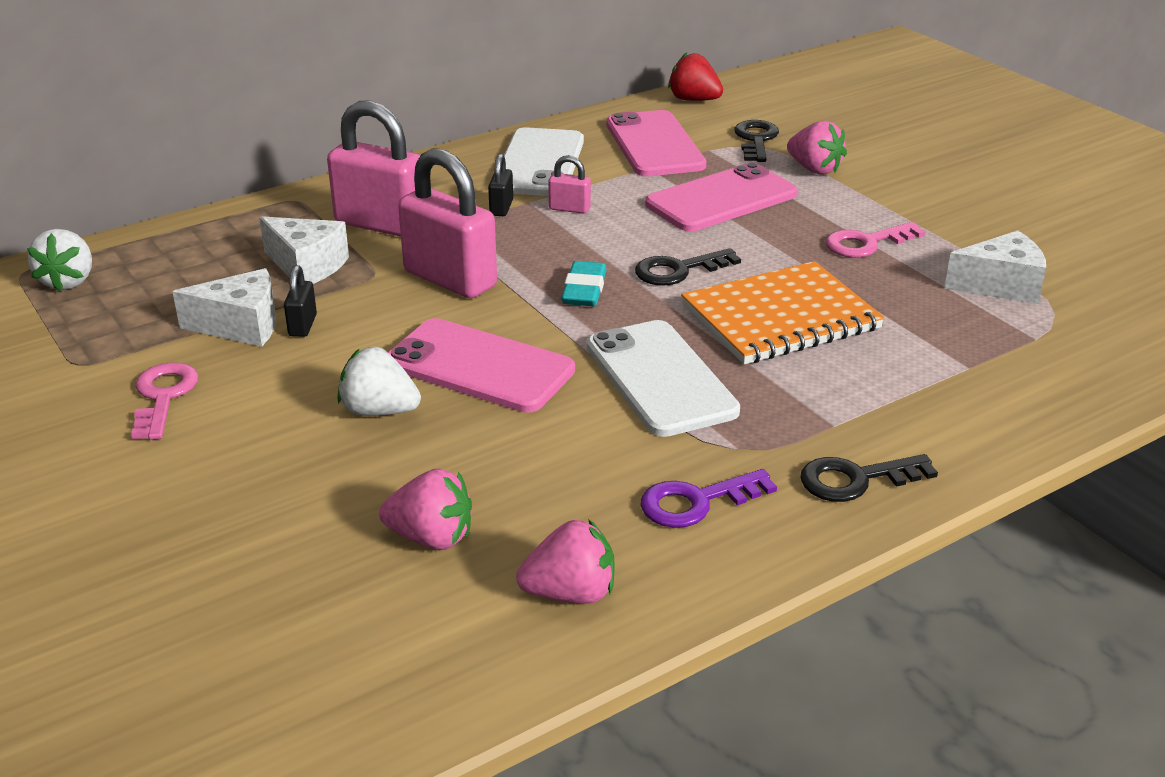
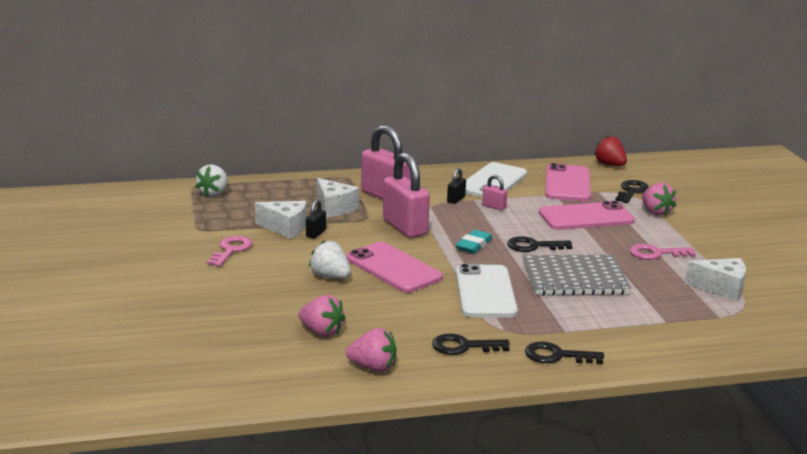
camera: 20 degrees right, 10 degrees down
purple key [641,469,777,528] -> black key [432,334,510,355]
orange notebook [681,261,885,364] -> grey notebook [523,254,631,296]

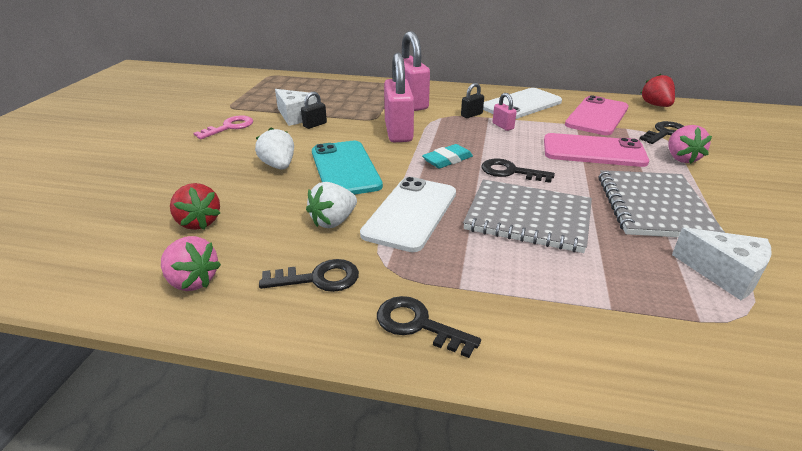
camera: 25 degrees right, 10 degrees up
white strawberry [195,164,228,197] -> white strawberry moved to [306,182,357,228]
pink strawberry [298,295,345,337] -> red strawberry [170,183,220,230]
white cheese [317,178,359,217] -> none
pink phone [346,242,443,293] -> turquoise phone [312,141,383,195]
black key [432,334,510,355] -> black key turned 150 degrees clockwise [259,259,359,292]
pink key [629,244,696,260] -> grey notebook [599,170,725,237]

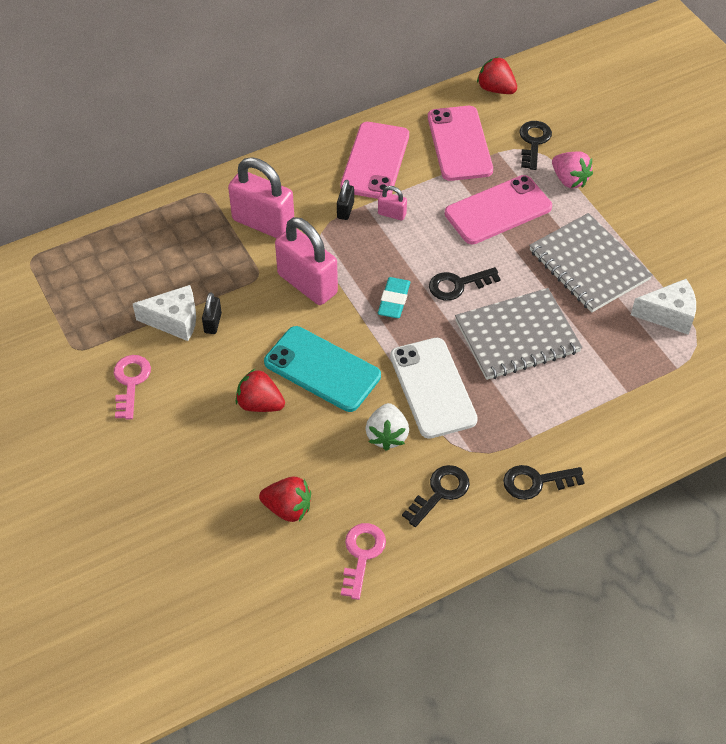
camera: 40 degrees left, 20 degrees up
pink strawberry [161,236,221,291] -> pink key [341,523,386,600]
white strawberry [255,127,294,170] -> red strawberry [236,369,285,412]
white phone [483,88,562,119] -> pink phone [340,122,409,199]

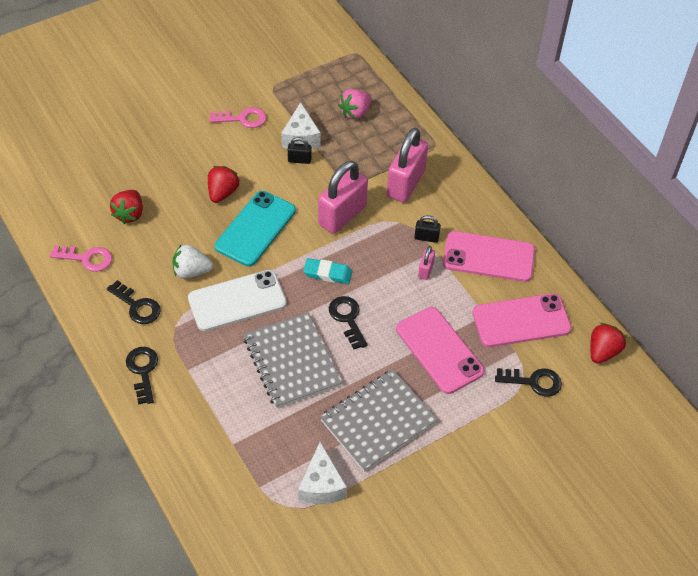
camera: 85 degrees right, 0 degrees up
pink strawberry [552,151,593,188] -> pink strawberry moved to [338,89,372,120]

